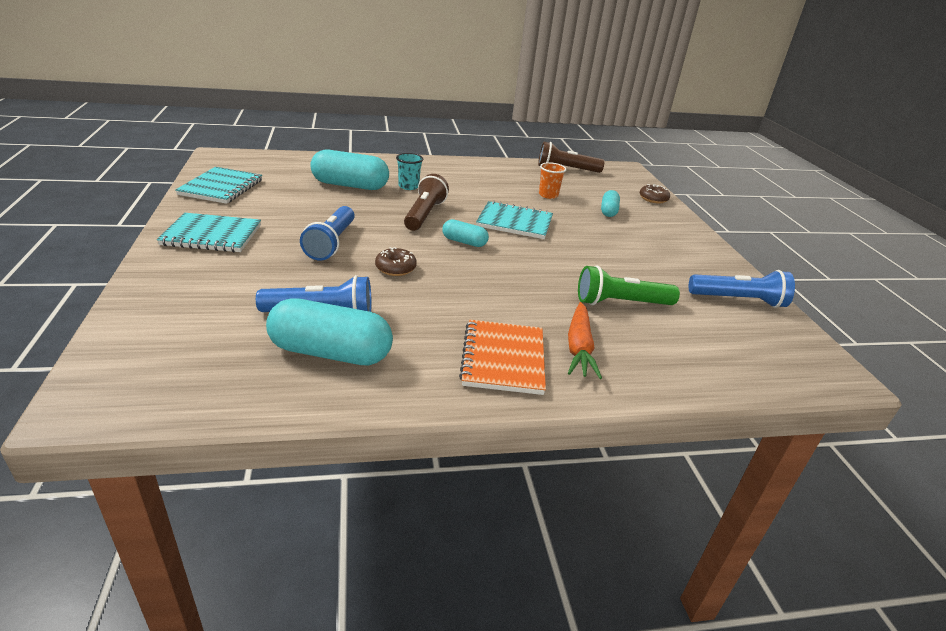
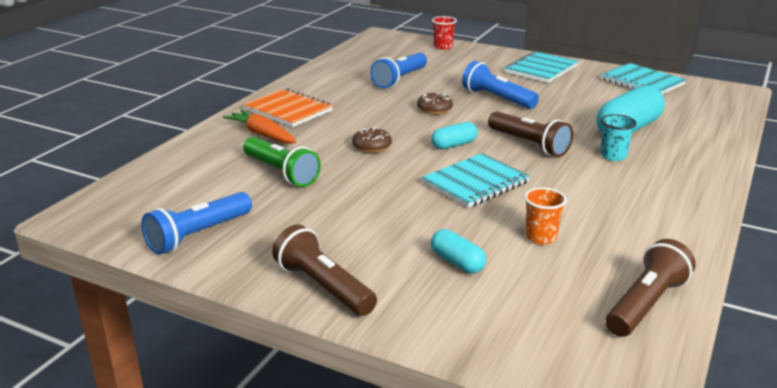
camera: 130 degrees right, 5 degrees down
turquoise capsule [266,298,393,365] -> none
green flashlight [578,265,680,305] -> green flashlight turned 105 degrees clockwise [243,137,321,187]
brown donut [640,184,670,203] -> brown donut moved to [352,127,392,153]
none -> brown flashlight [272,224,377,316]
none -> red cup [432,16,457,50]

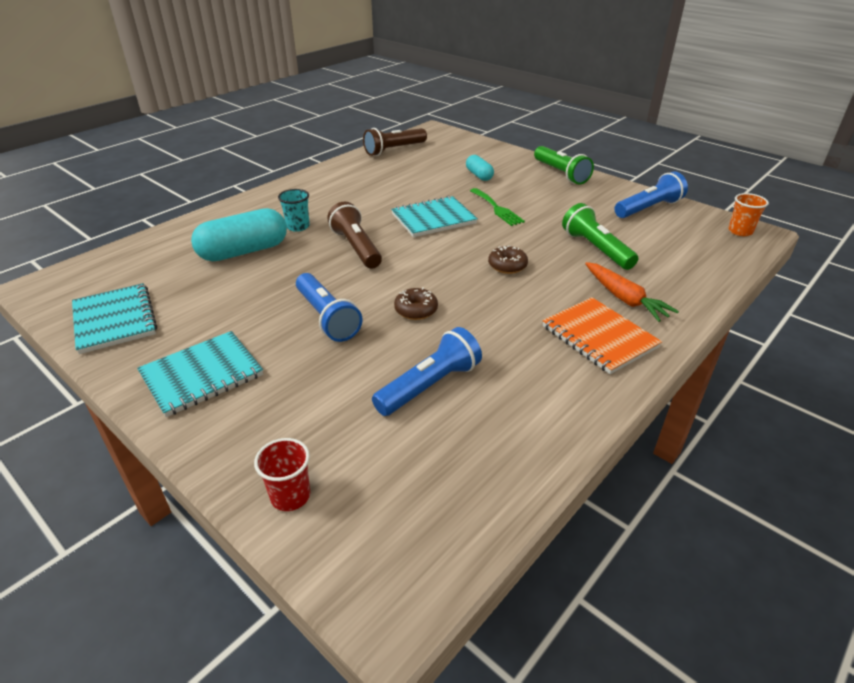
camera: 165 degrees left, 10 degrees up
brown flashlight [272,224,377,316] -> green flashlight [534,146,594,185]
turquoise capsule [432,122,478,149] -> none
orange cup [524,187,567,244] -> orange cup moved to [728,193,769,236]
none -> green fork [470,188,525,226]

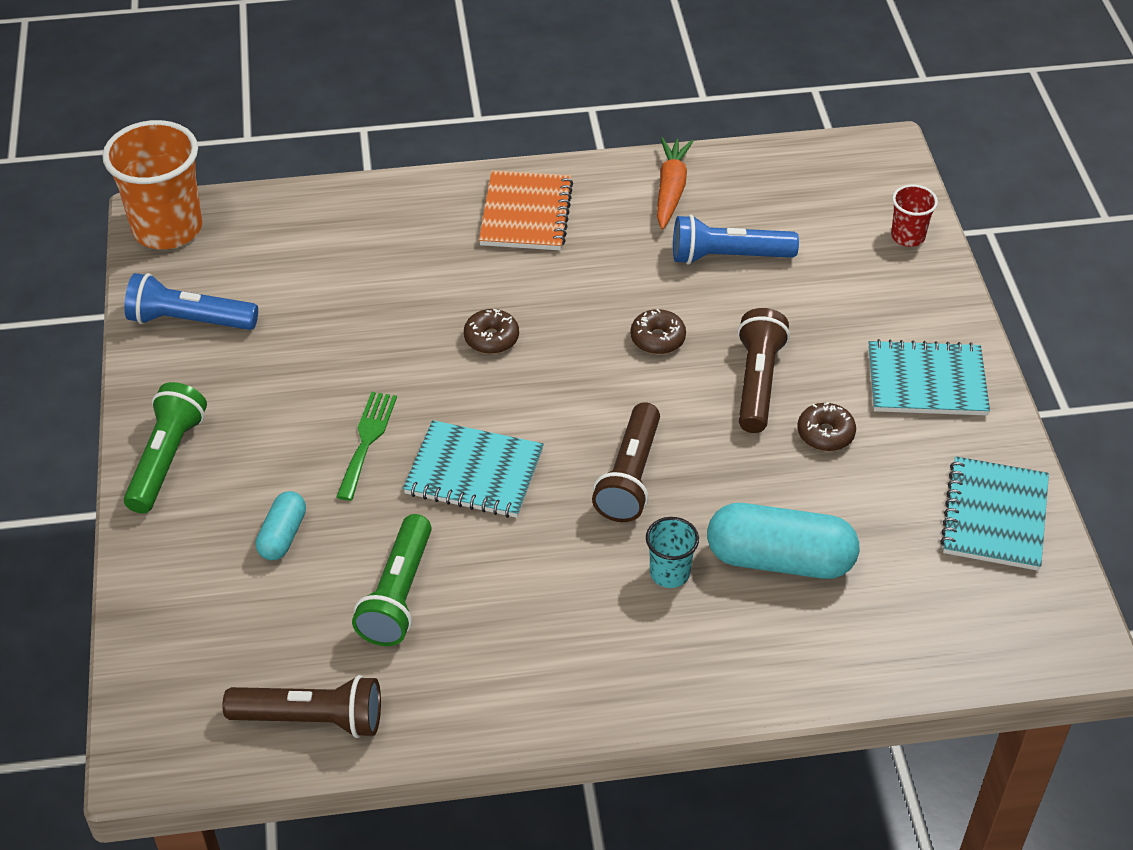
camera: 140 degrees left, 10 degrees up
blue flashlight [296,273,362,342] -> brown flashlight [738,308,790,433]
green flashlight [562,203,638,270] -> green flashlight moved to [352,514,432,646]
orange carrot [585,262,679,322] -> orange carrot moved to [657,137,694,230]
orange cup [728,193,769,236] -> orange cup [102,120,202,249], size x2.06
none -> brown donut [797,402,856,451]

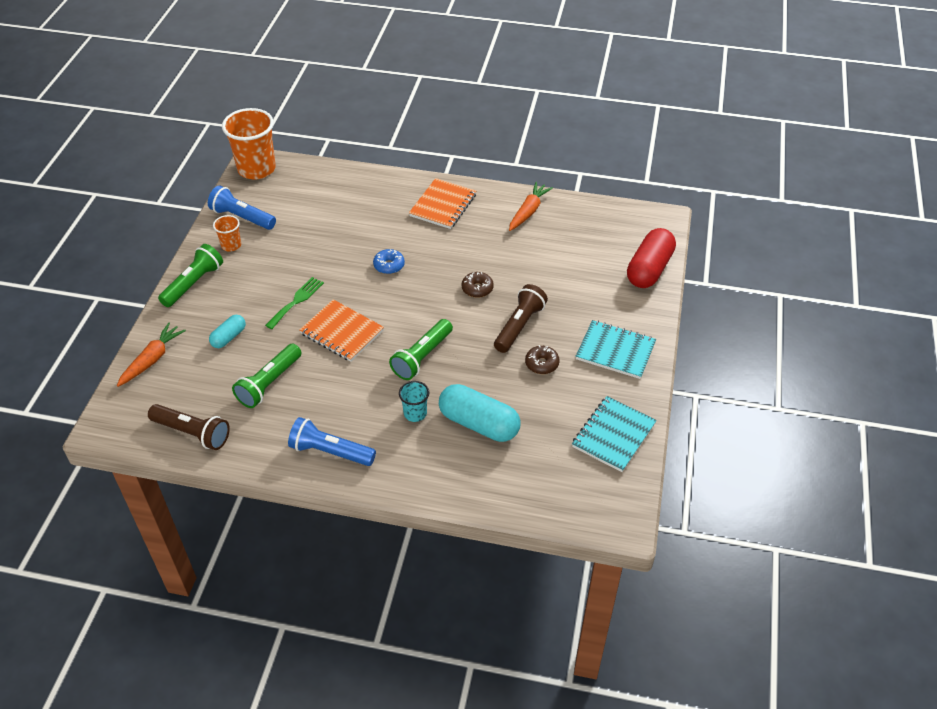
camera: 20 degrees right, 0 degrees up
turquoise notebook [403,420,544,518] -> orange notebook [300,299,384,362]
brown donut [464,309,519,354] -> blue donut [373,249,405,274]
brown flashlight [592,402,660,522] -> green flashlight [389,319,453,380]
blue flashlight [673,215,799,265] -> blue flashlight moved to [288,417,376,466]
red cup [891,185,938,247] -> red capsule [627,228,676,288]
none -> orange carrot [117,323,186,387]
none -> orange cup [213,215,241,252]

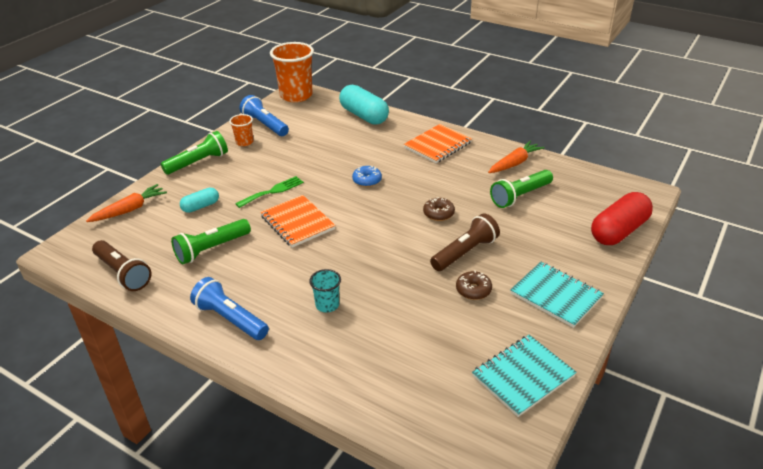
camera: 20 degrees right, 10 degrees down
green flashlight [389,319,453,380] -> green flashlight moved to [490,170,553,208]
turquoise capsule [439,384,520,442] -> turquoise capsule moved to [339,85,389,125]

